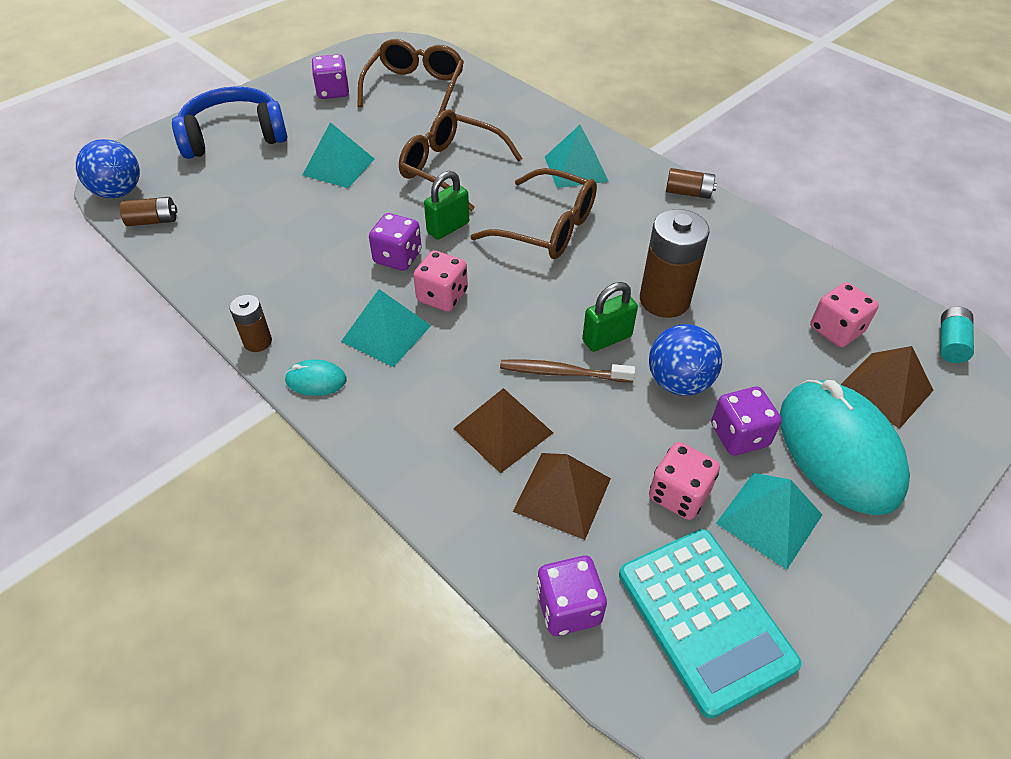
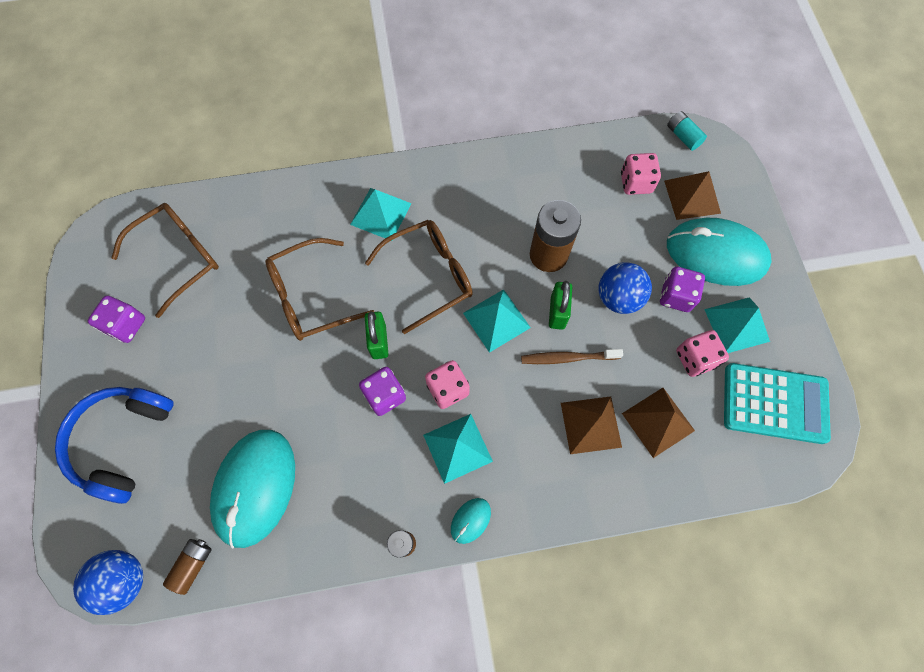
camera: 55 degrees left, 20 degrees up
turquoise pyramid [303,122,374,188] -> turquoise pyramid moved to [463,289,531,353]
brown glasses [357,39,464,115] -> brown glasses turned 90 degrees clockwise [112,203,219,318]
brown toothbrush [500,359,635,382] -> brown toothbrush turned 45 degrees clockwise [521,349,623,364]
purple dice [536,556,607,636] -> none
brown battery [666,168,717,199] -> none
none -> turquoise mouse [210,430,295,548]

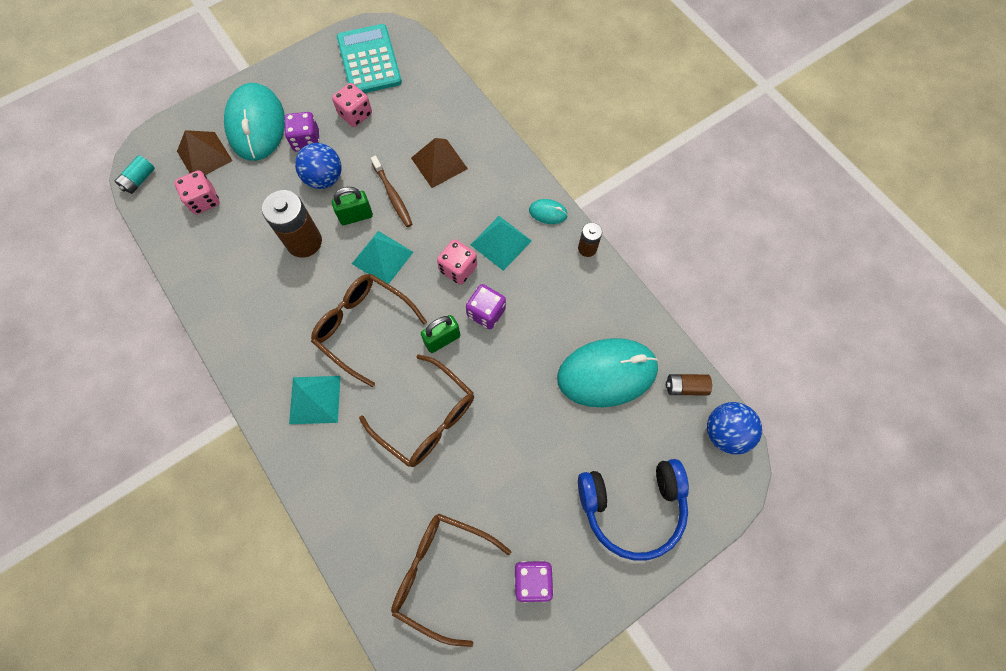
camera: 115 degrees left, 0 degrees up
brown pyramid [622,388,695,458] -> none
turquoise pyramid [704,298,770,353] -> none

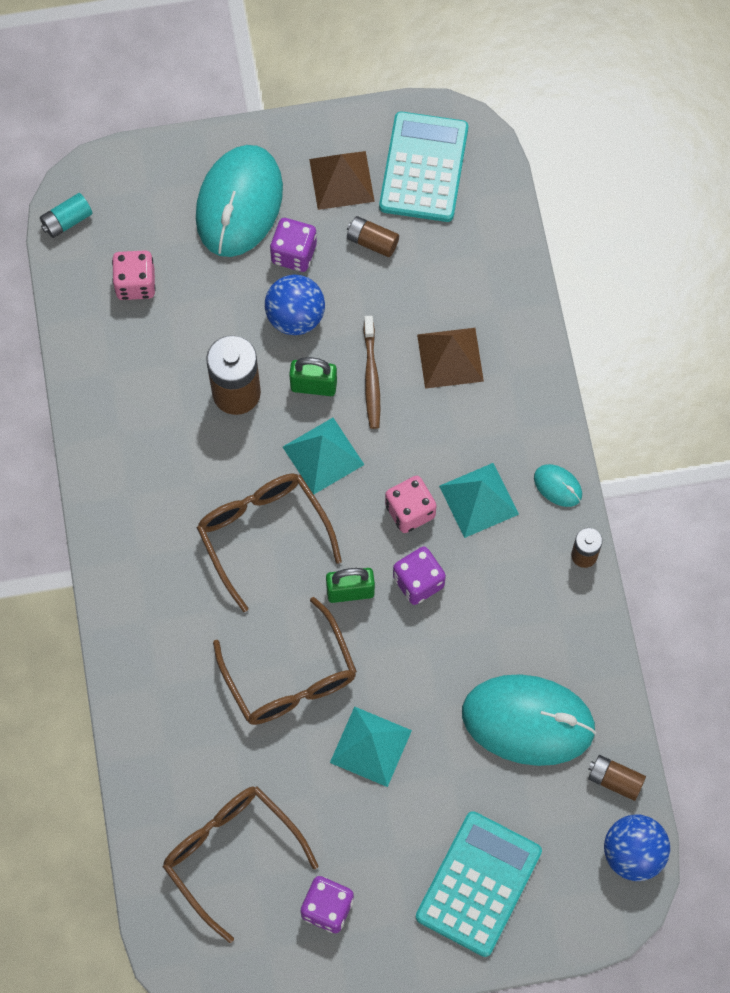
camera: 25 degrees right, 0 degrees up
brown pyramid [177,130,233,175] -> brown pyramid moved to [309,151,375,210]
turquoise pyramid [289,376,341,424] -> turquoise pyramid moved to [330,706,412,787]
pink dice [332,83,372,127] -> brown battery [347,216,399,257]
blue headphones [578,459,689,561] -> turquoise calculator [416,811,542,957]

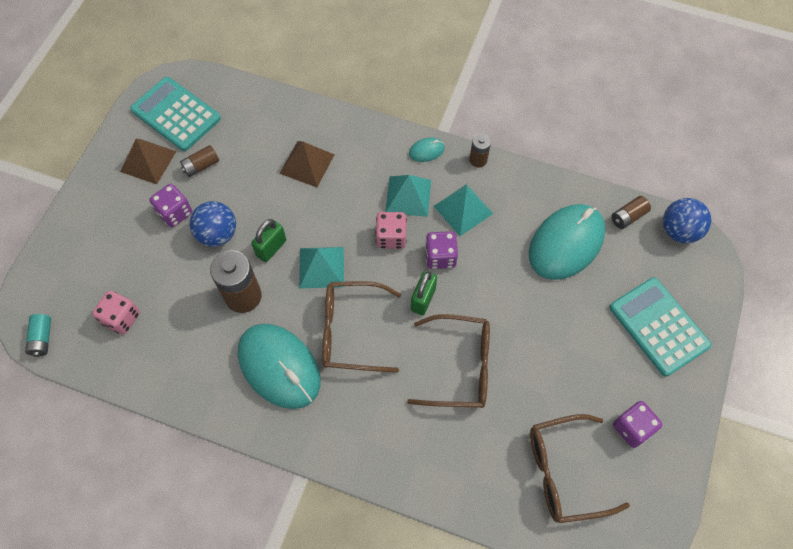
camera: 60 degrees left, 5 degrees down
turquoise mouse [196,145,283,257] -> turquoise mouse moved to [238,324,321,409]
turquoise pyramid [330,706,412,787] -> turquoise pyramid moved to [434,184,493,236]
brown toothbrush [363,316,380,429] -> none

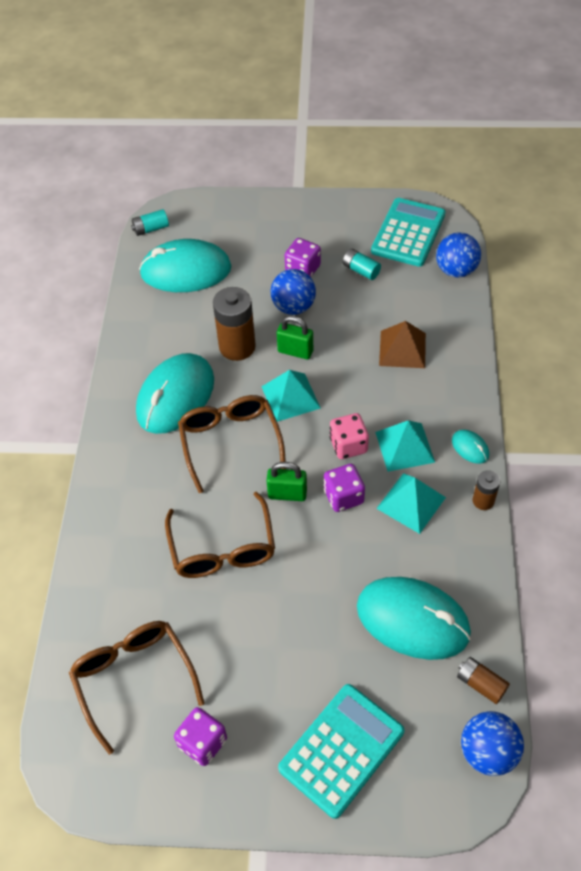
camera: 75 degrees right, 10 degrees down
pink dice [92,291,140,335] -> turquoise mouse [139,239,231,292]
brown pyramid [120,139,177,184] -> none
brown battery [180,145,219,177] -> turquoise battery [343,249,381,280]
none -> blue ball [436,233,481,278]

